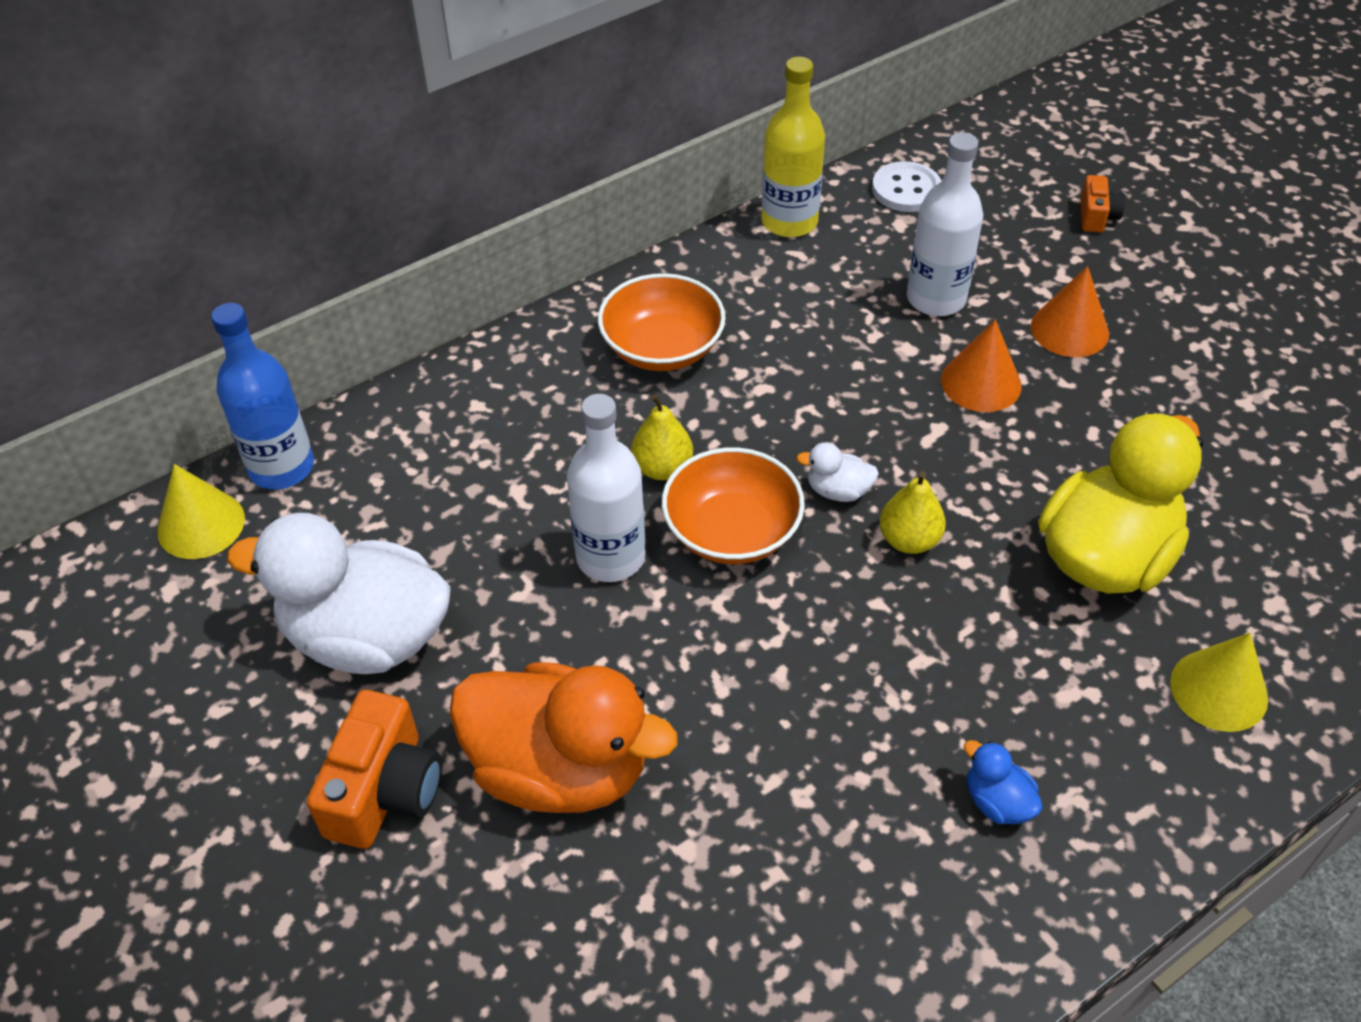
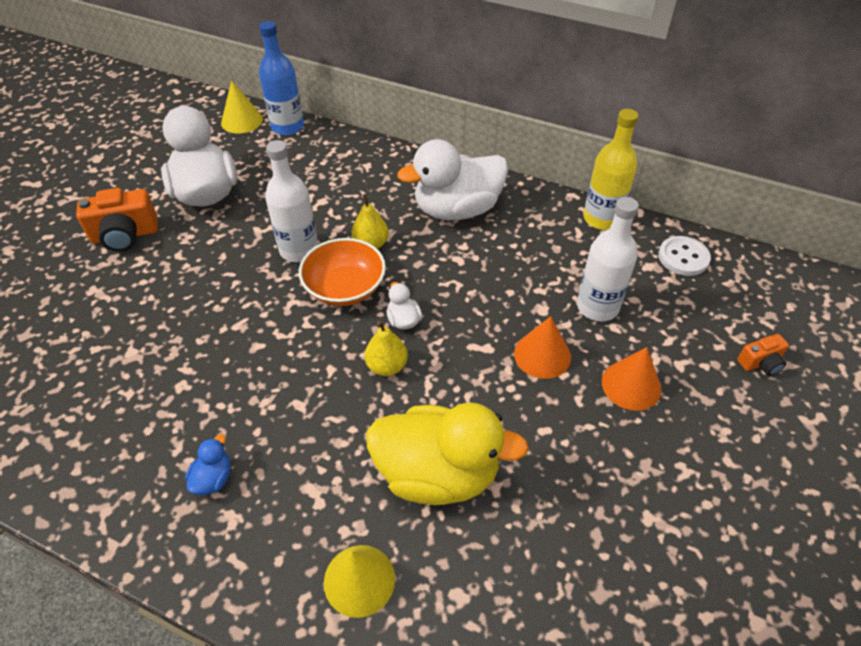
camera: 60 degrees right, 0 degrees up
orange duck [449,662,677,813] -> none
orange bowl [598,273,726,371] -> white duck [397,139,508,220]

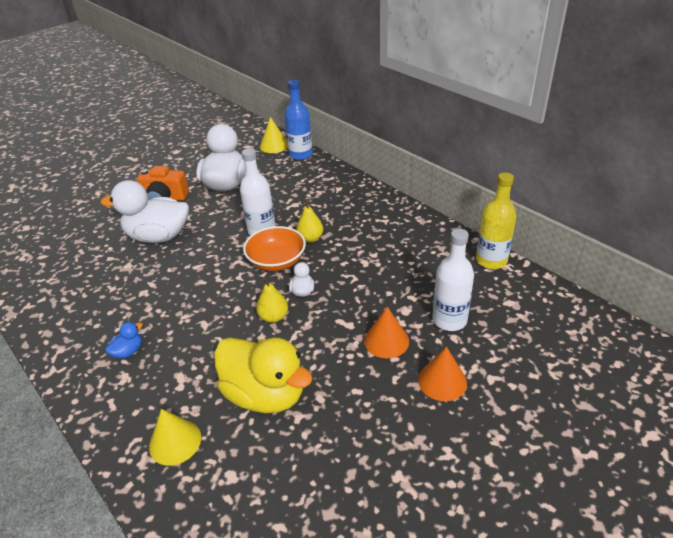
camera: 25 degrees right, 10 degrees down
white duck [397,139,508,220] -> white duck moved to [100,180,189,243]
white button [658,236,711,276] -> none
orange camera [737,334,789,376] -> none

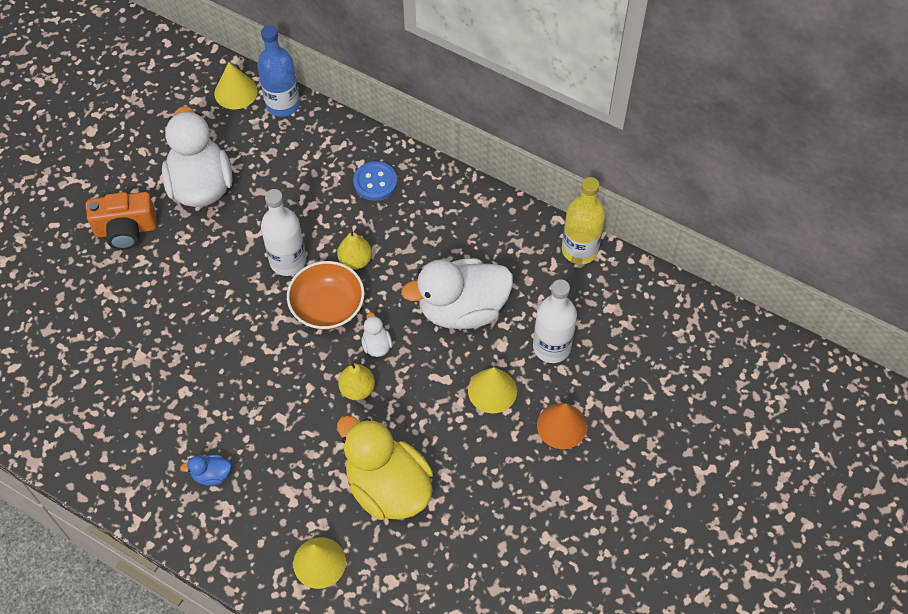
camera: 20 degrees left, 20 degrees up
white duck [100,180,189,243] -> white duck moved to [401,258,513,329]
blue duck [105,322,143,358] -> blue duck turned 120 degrees counterclockwise [180,455,231,486]
yellow duck [214,338,313,413] -> yellow duck turned 150 degrees counterclockwise [337,416,433,520]
orange cone [364,307,409,358] -> yellow cone [468,367,517,413]
none -> blue button [353,161,397,201]

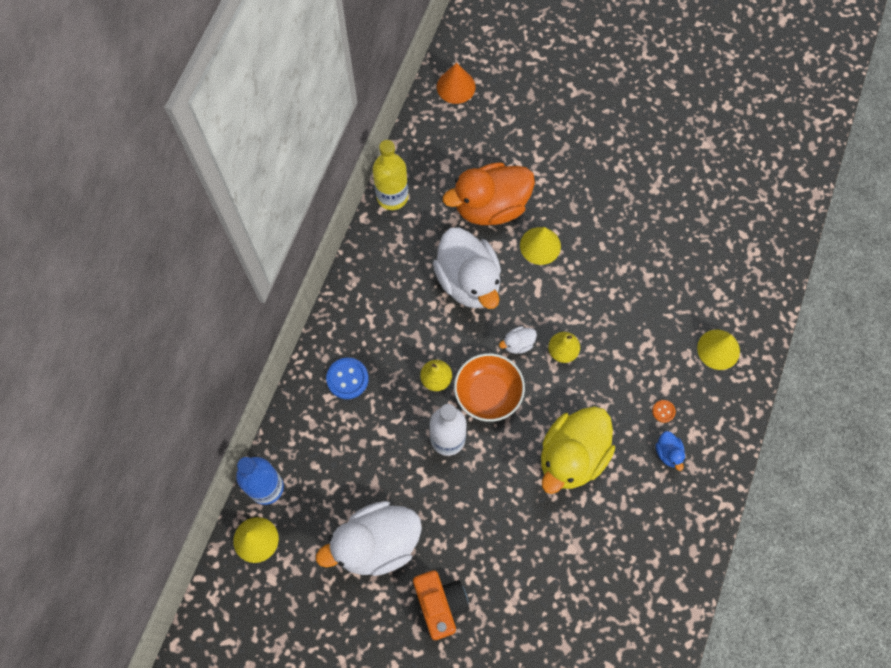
camera: 100 degrees left, 10 degrees up
yellow duck [337,416,433,520] -> yellow duck moved to [541,406,615,494]
white bottle [533,279,577,363] -> orange duck [443,162,535,225]
orange cone [537,403,587,449] -> orange cone moved to [437,63,476,104]
none -> orange button [652,400,676,423]

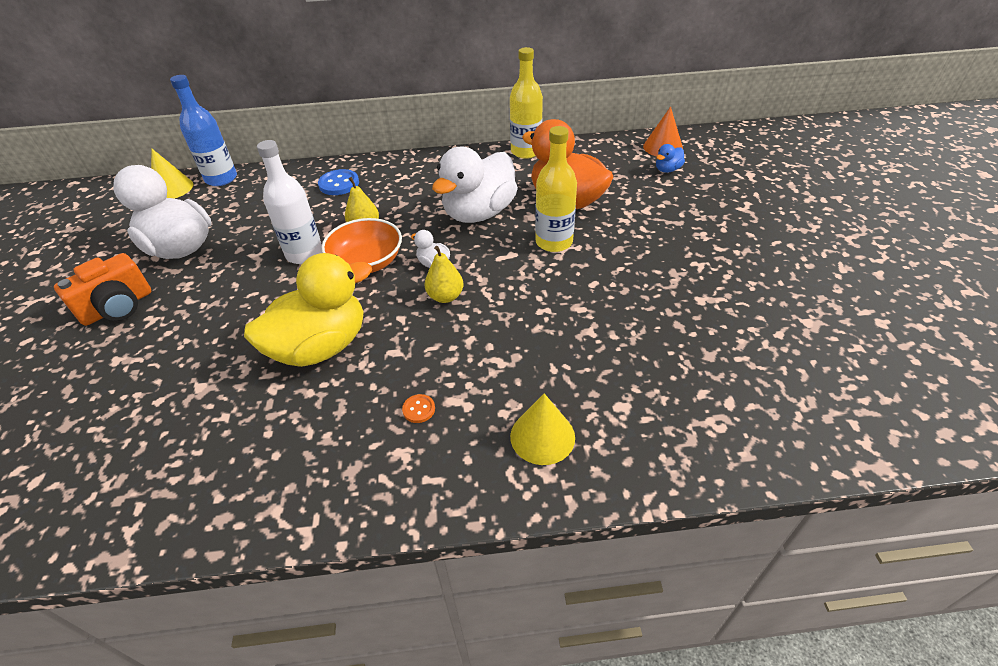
camera: 65 degrees right, 25 degrees down
yellow cone [520,227,561,265] -> yellow bottle [535,126,577,252]
yellow duck [541,406,615,494] -> yellow duck turned 135 degrees clockwise [244,253,372,367]
blue duck [656,431,685,471] -> blue duck moved to [656,144,685,173]

